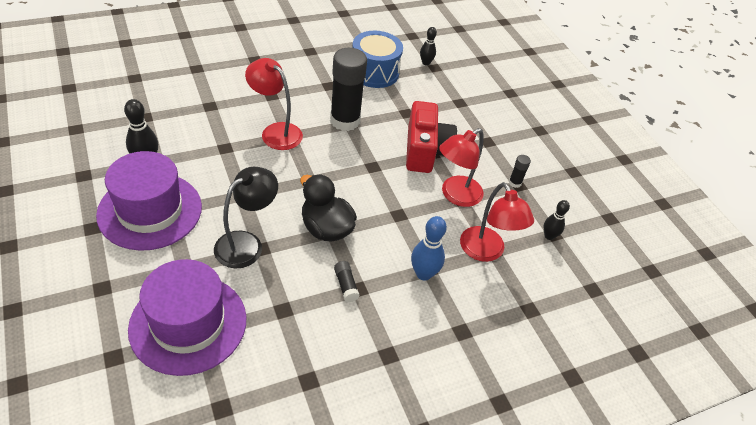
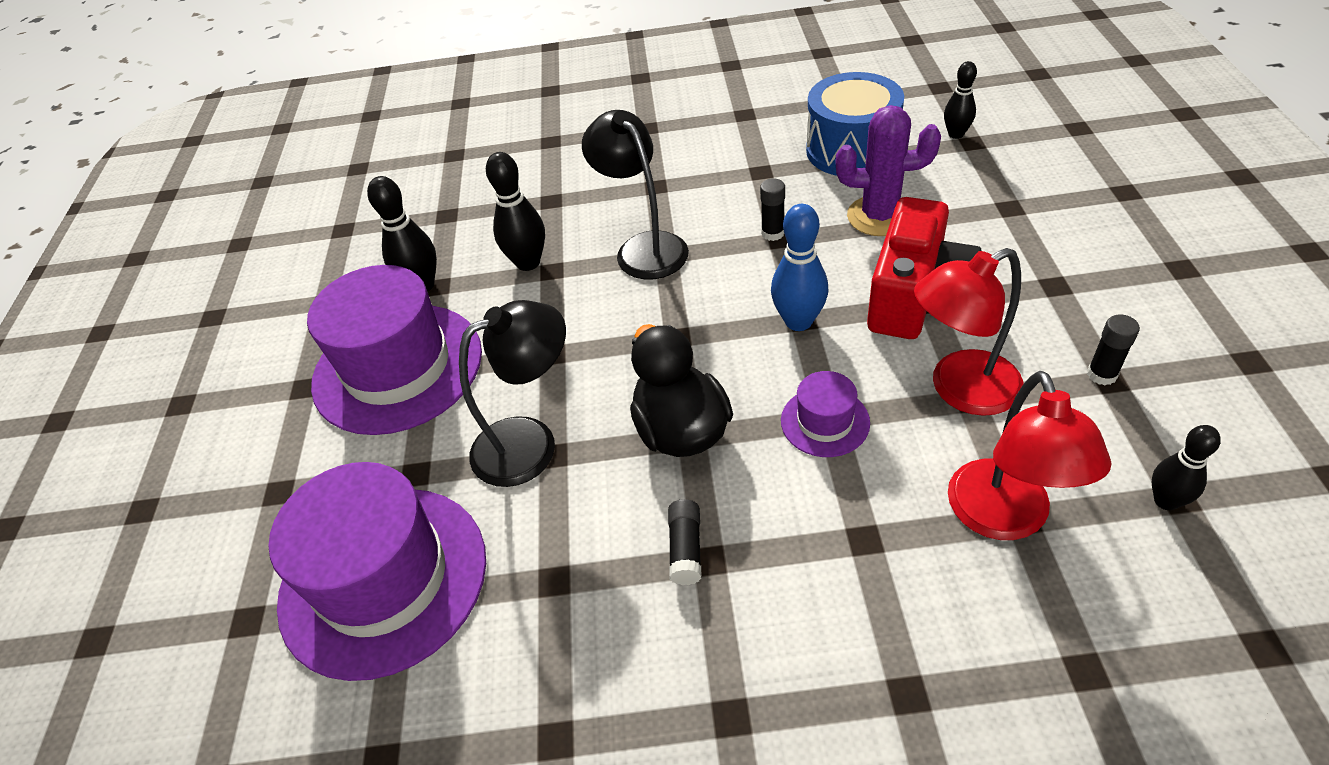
camera: 30 degrees right, 0 degrees up
red lamp [245,58,303,150] -> black lamp [582,110,689,280]
black glue stick [330,48,367,131] -> black glue stick [760,178,785,241], size x0.41
blue bowling pin [411,216,447,281] -> blue bowling pin moved to [771,204,829,331]
none -> black bowling pin [486,152,545,271]
none -> purple hat [781,371,870,457]
none -> purple cactus [836,105,941,236]

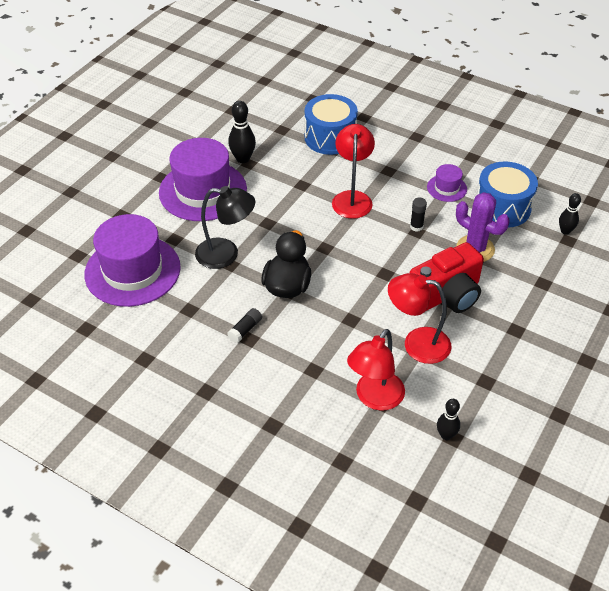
camera: 30 degrees right, 0 degrees up
black bowling pin [486,152,545,271] -> none
black lamp [582,110,689,280] -> red lamp [332,124,375,219]
blue bowling pin [771,204,829,331] -> none
purple hat [781,371,870,457] -> purple hat moved to [427,164,467,202]
black glue stick [1087,315,1140,385] -> none
none -> blue drum [305,94,358,155]

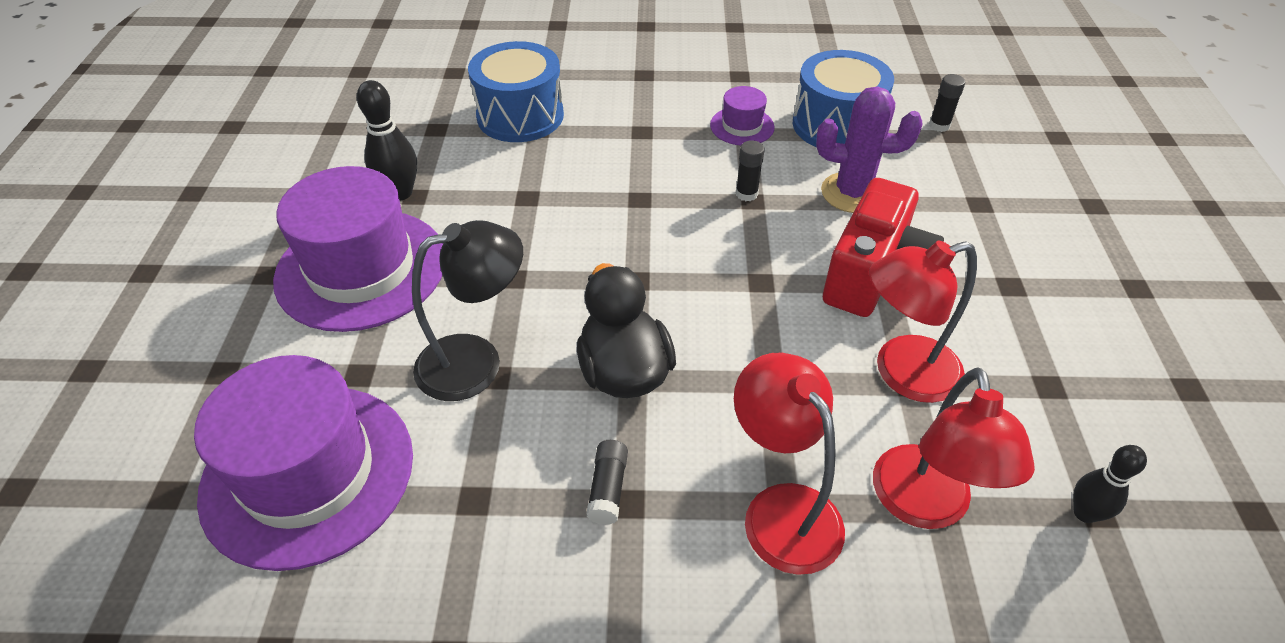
camera: 30 degrees left, 0 degrees up
red lamp [332,124,375,219] -> red lamp moved to [734,353,845,575]
black bowling pin [559,193,581,235] -> black glue stick [929,74,965,132]

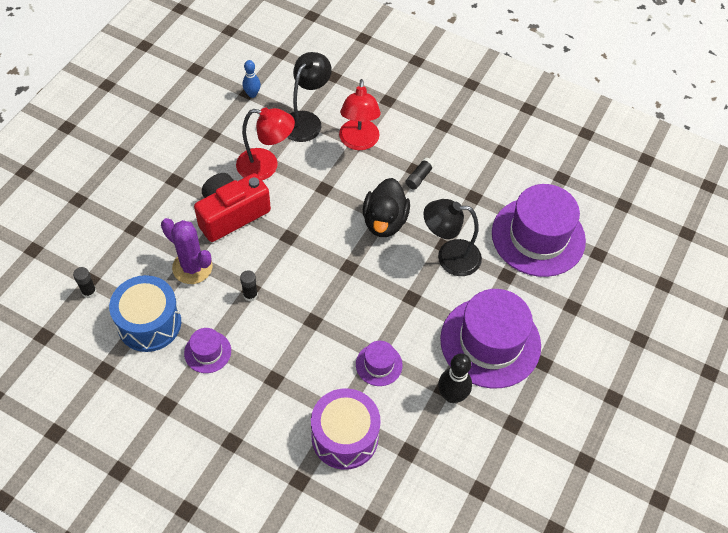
camera: 155 degrees left, 10 degrees up
blue drum [468,41,564,142] -> purple drum [311,388,381,470]
red lamp [873,367,1035,529] -> black lamp [287,52,332,142]
black bowling pin [1073,445,1147,523] -> blue bowling pin [242,60,261,98]
none -> purple hat [356,341,403,386]

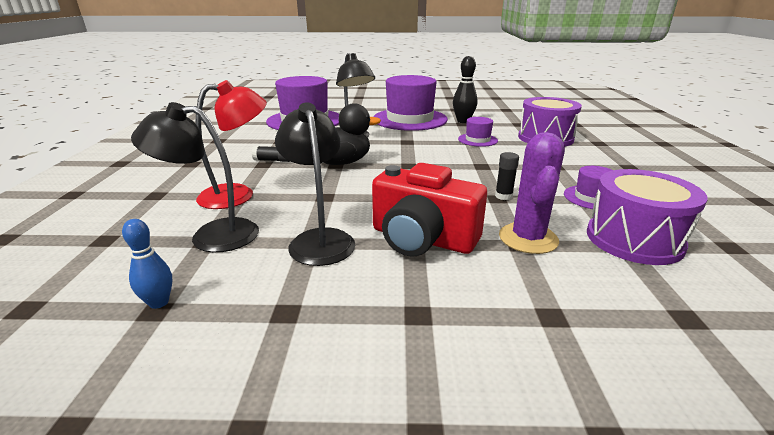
camera: 115 degrees left, 30 degrees down
black glue stick [73,267,97,298] -> none
blue drum [109,275,181,352] -> purple drum [587,169,708,265]
red lamp [236,108,295,180] -> black lamp [275,103,355,266]

